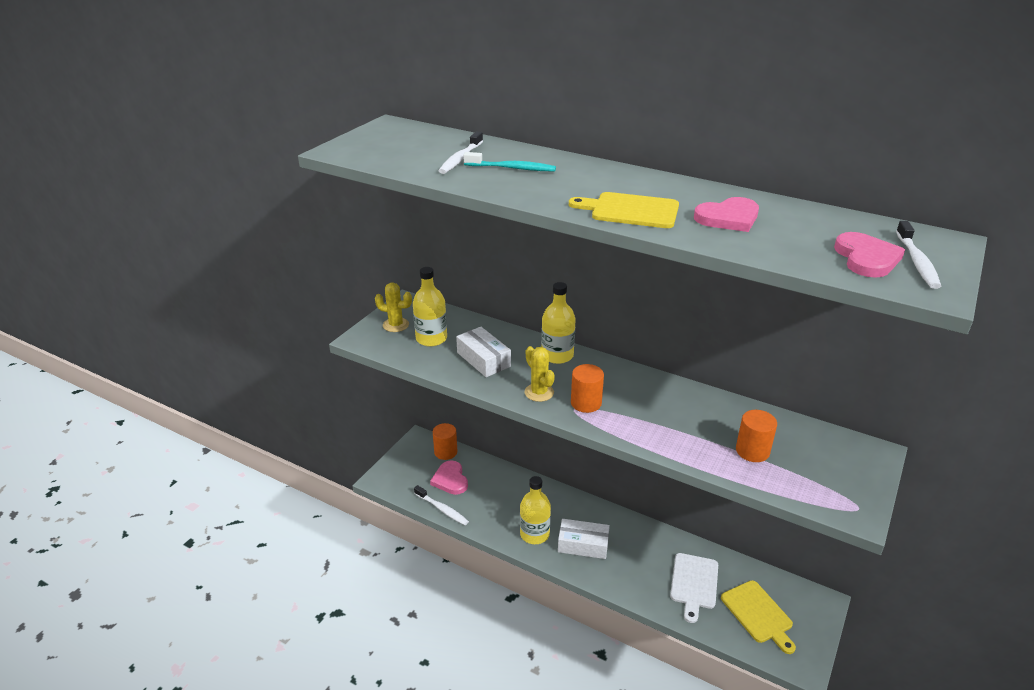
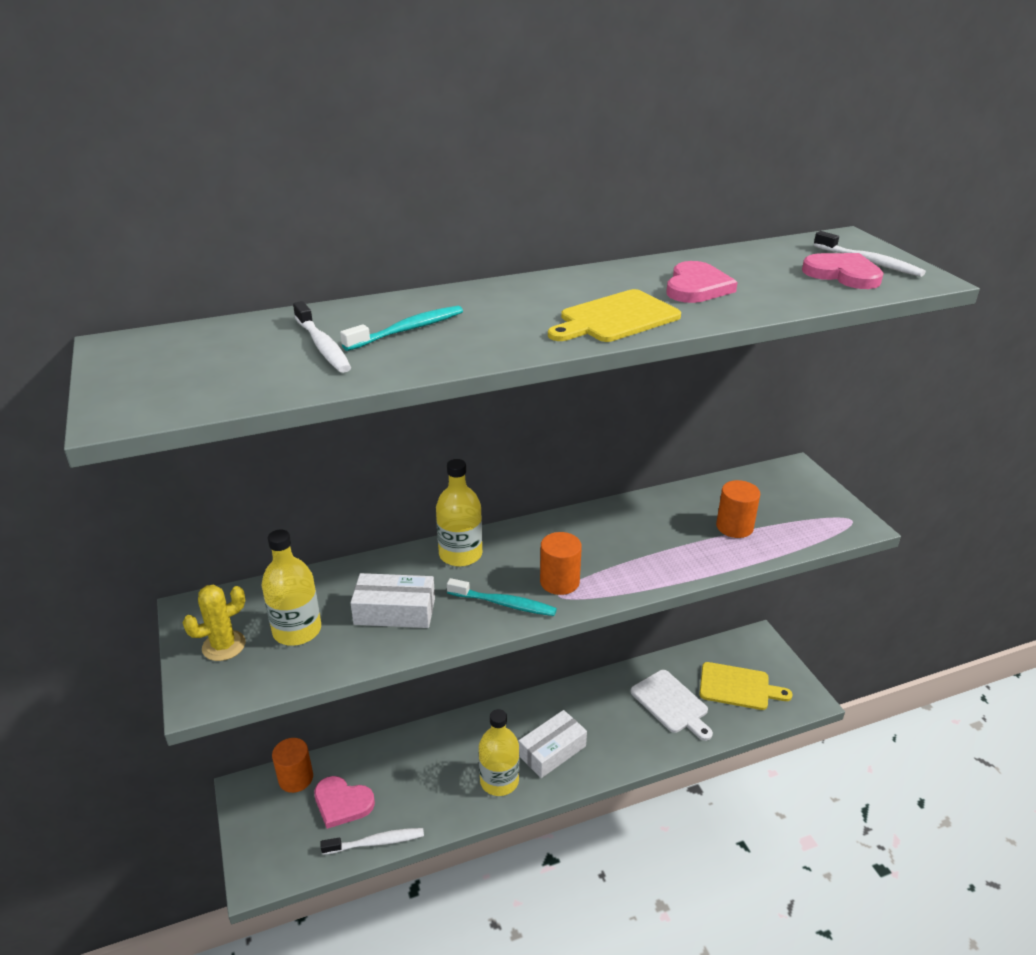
camera: 50 degrees left, 0 degrees up
yellow cactus [524,346,555,402] -> turquoise toothbrush [447,578,557,616]

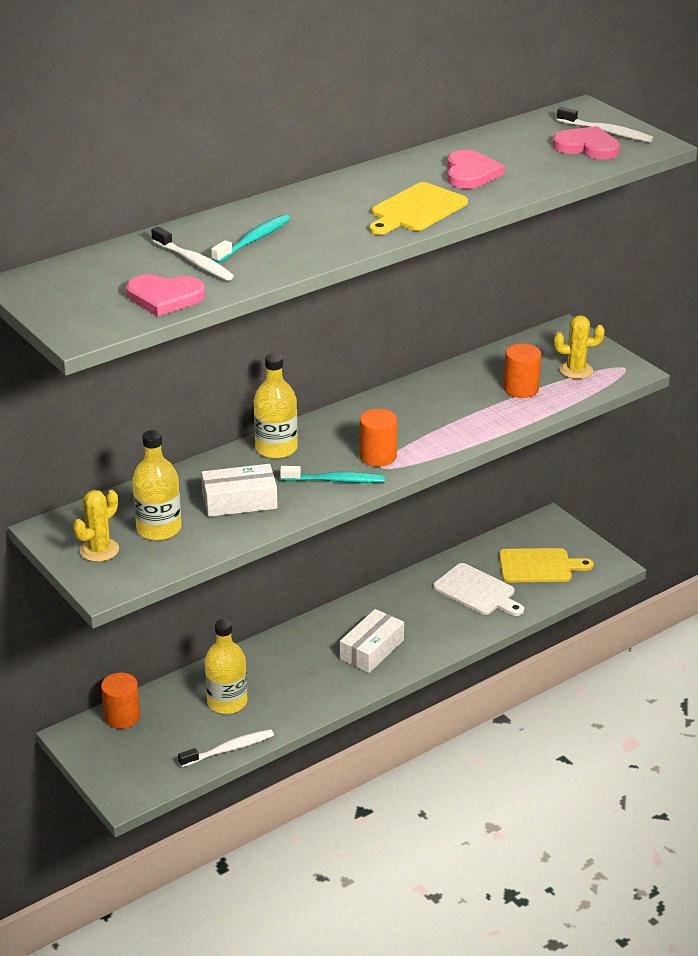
camera: 15 degrees left, 0 degrees up
pink heart [314,776,375,829] -> pink heart moved to [126,274,205,316]
yellow bottle [479,709,519,796] -> yellow bottle moved to [205,619,247,714]
none -> yellow cactus [554,315,605,379]

